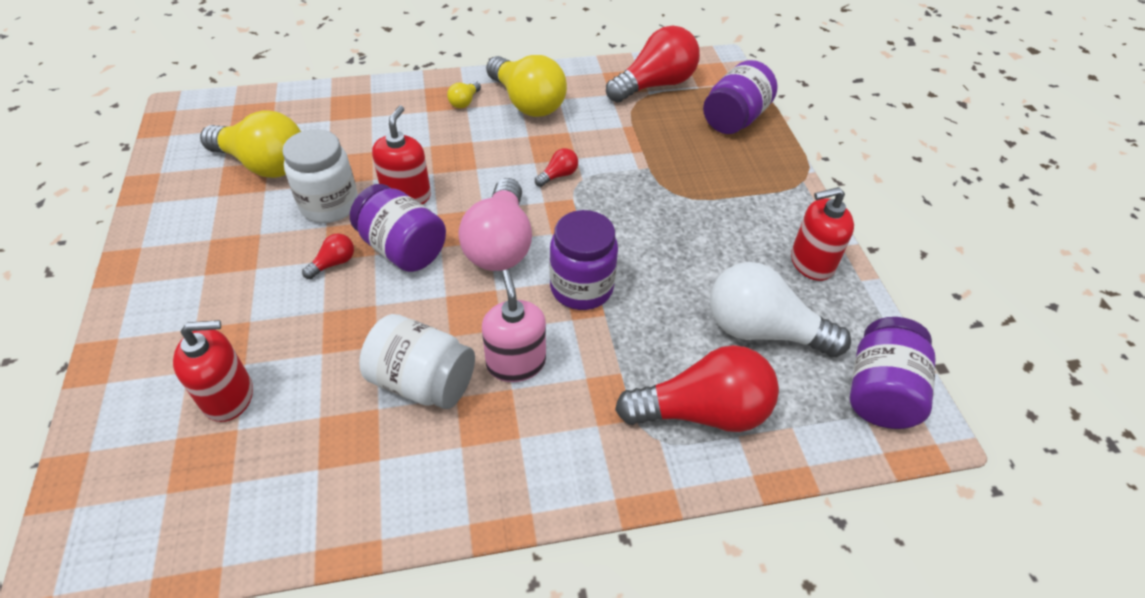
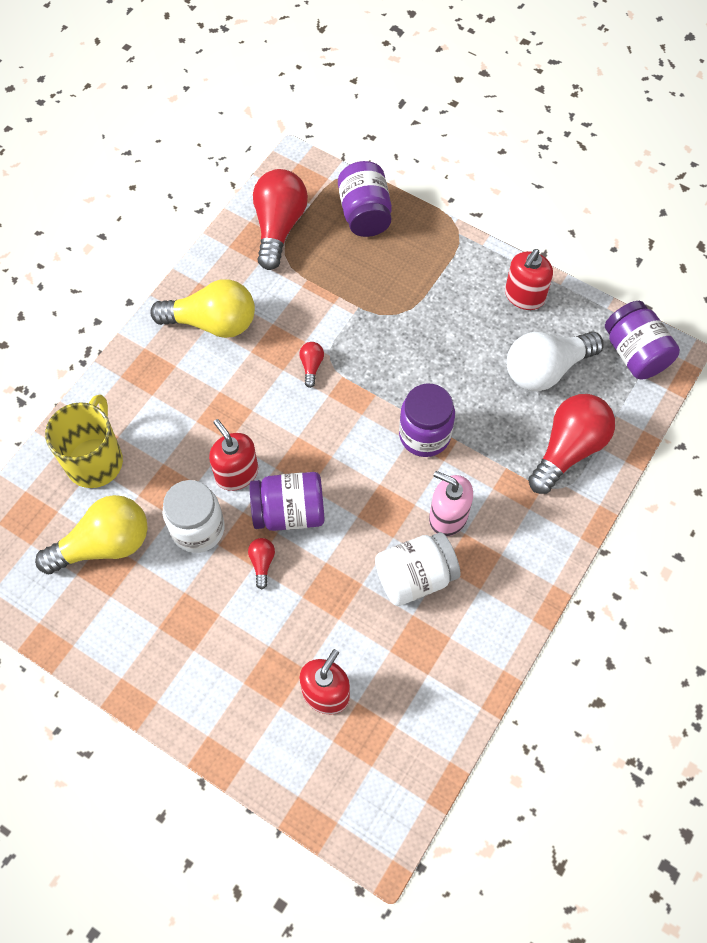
camera: 45 degrees left, 15 degrees up
yellow light bulb [447,81,481,108] -> none
pink light bulb [458,178,532,271] -> none
none -> yellow mug [45,394,123,488]

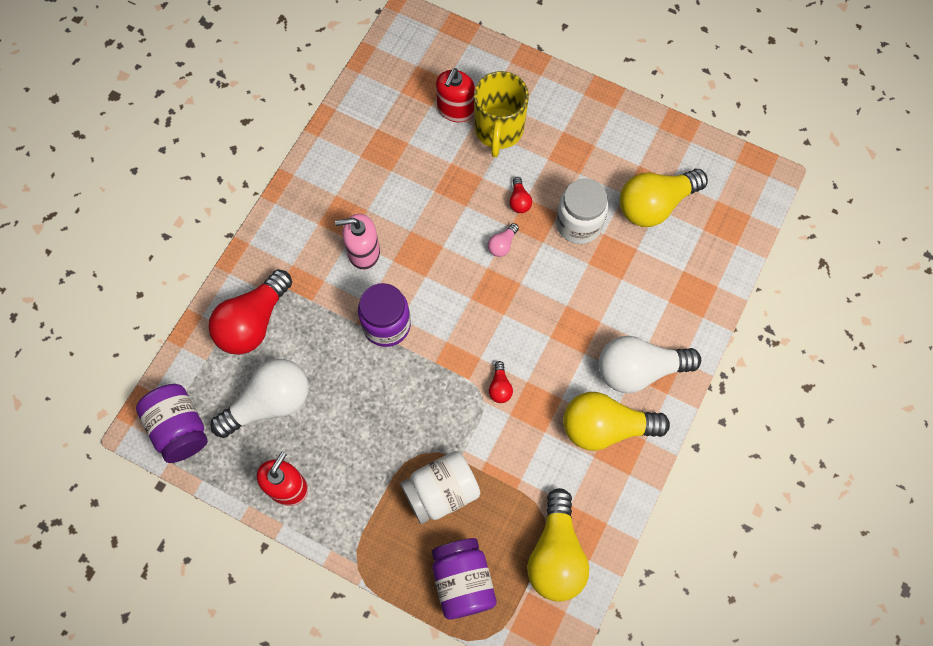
camera: 175 degrees right, 5 degrees up
yellow mug [45,394,123,488] -> yellow mug moved to [474,71,529,157]
red soap dispenser [209,419,258,491] -> none
purple jar [250,472,325,531] -> pink light bulb [488,223,519,257]
red light bulb [253,169,308,270] -> yellow light bulb [528,488,589,602]
white jar [375,532,460,606] -> white jar moved to [400,451,480,524]
pink soap dispenser [429,471,473,536] -> pink soap dispenser turned 150 degrees clockwise [335,214,380,270]
none -> white light bulb [599,336,701,393]

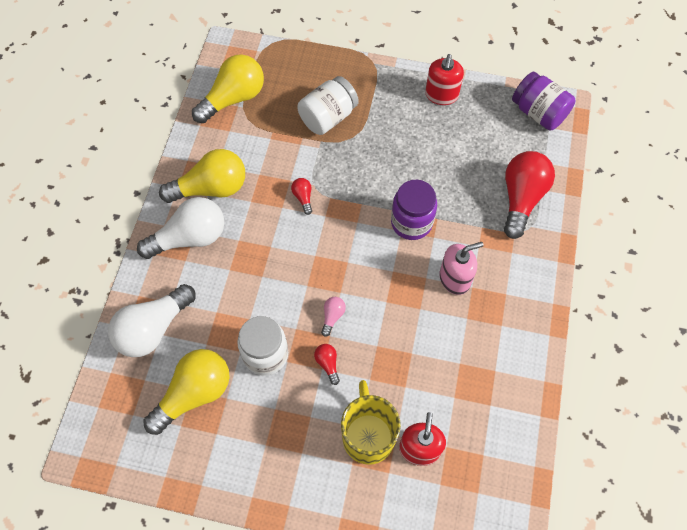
camera: 165 degrees right, 5 degrees down
white light bulb [211,359,309,438] -> white light bulb moved to [108,284,196,357]
purple jar [432,538,496,620] -> none
yellow light bulb [528,488,589,602] -> yellow light bulb turned 60 degrees clockwise [192,54,264,123]

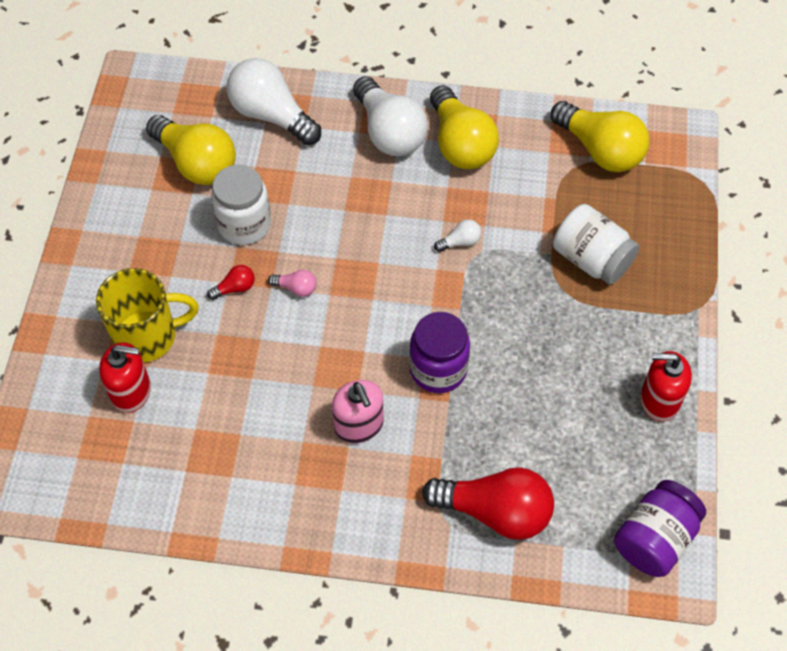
camera: 85 degrees right, 5 degrees down
red light bulb [291,178,312,215] -> white light bulb [434,219,481,252]

